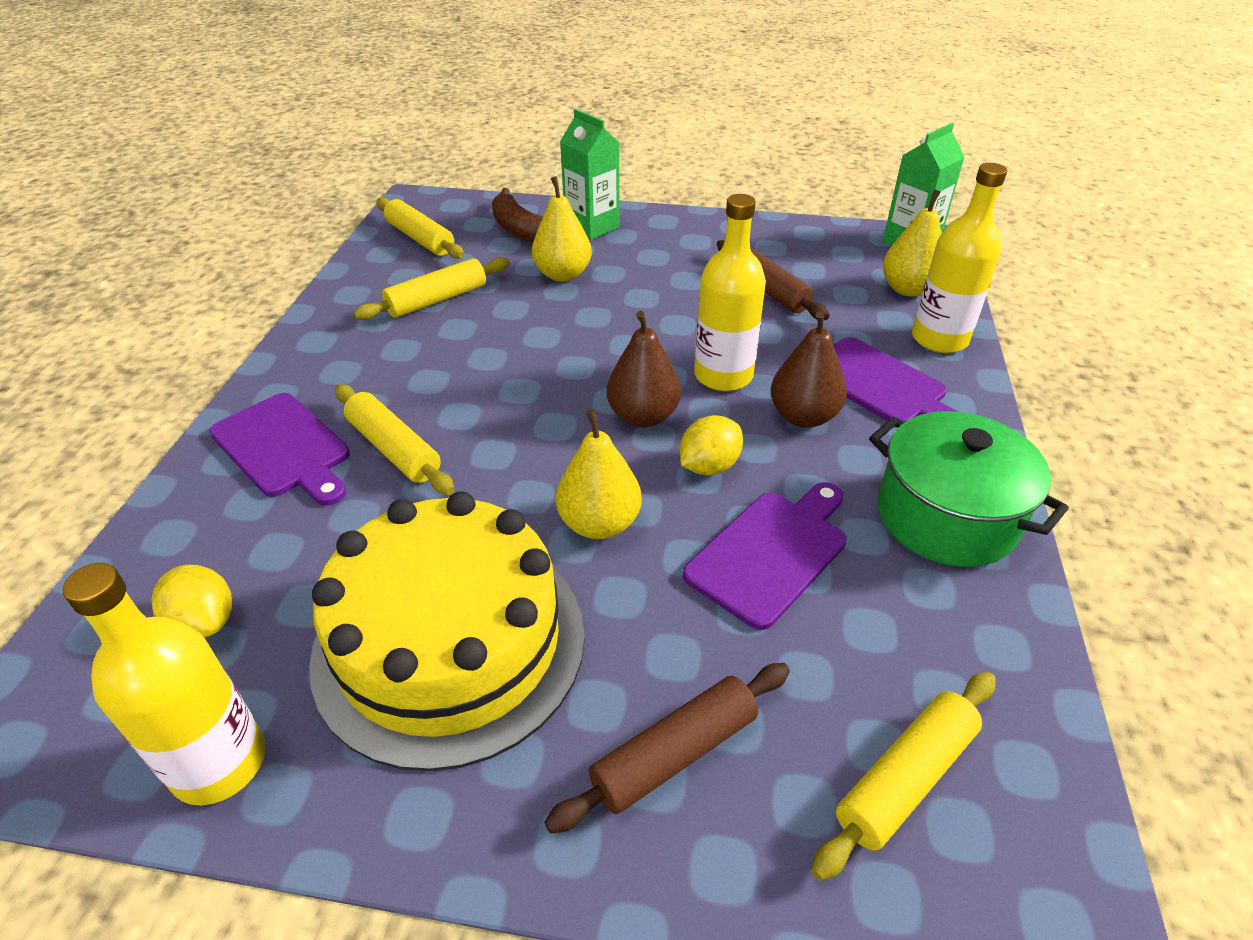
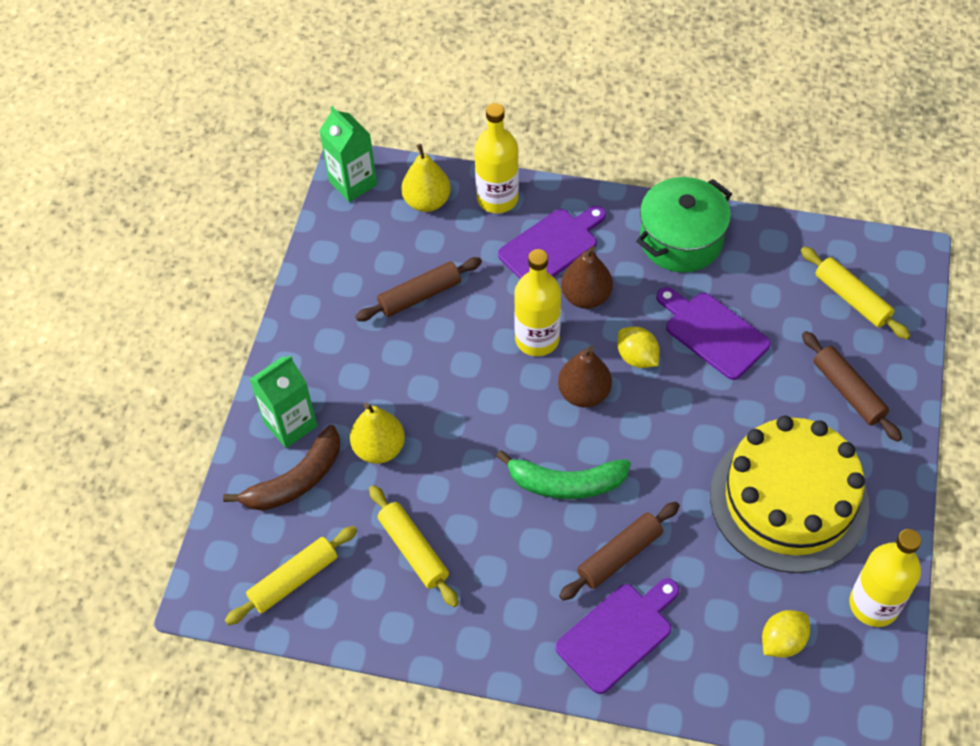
camera: 85 degrees left, 15 degrees up
yellow rolling pin [335,384,455,495] -> brown rolling pin [559,502,680,601]
yellow pear [556,409,642,539] -> none
none -> green banana [496,450,631,499]

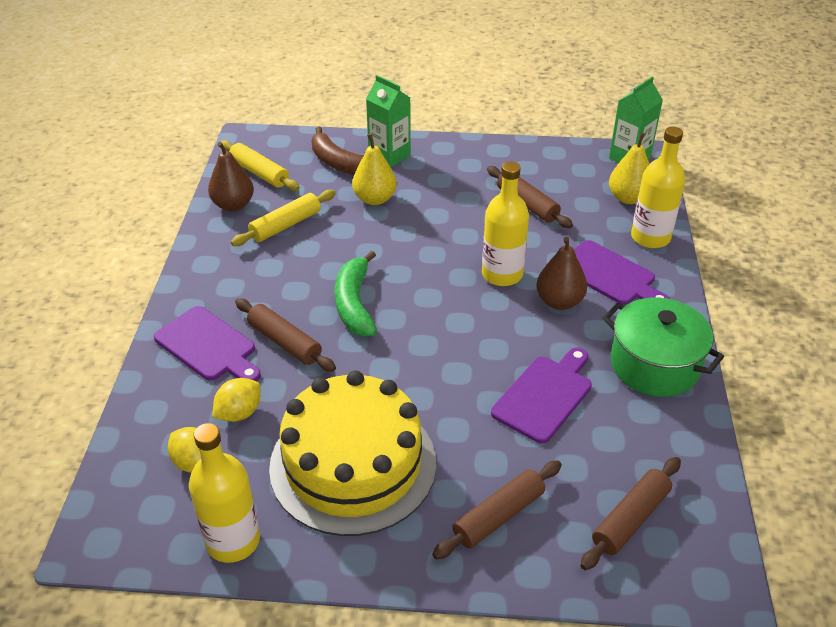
camera: 80 degrees right, 15 degrees down
brown pear [558,346,612,407] -> brown pear moved to [208,142,254,211]
yellow lemon [617,327,660,368] -> yellow lemon moved to [212,378,261,422]
yellow rolling pin [801,247,911,339] -> brown rolling pin [580,457,681,570]

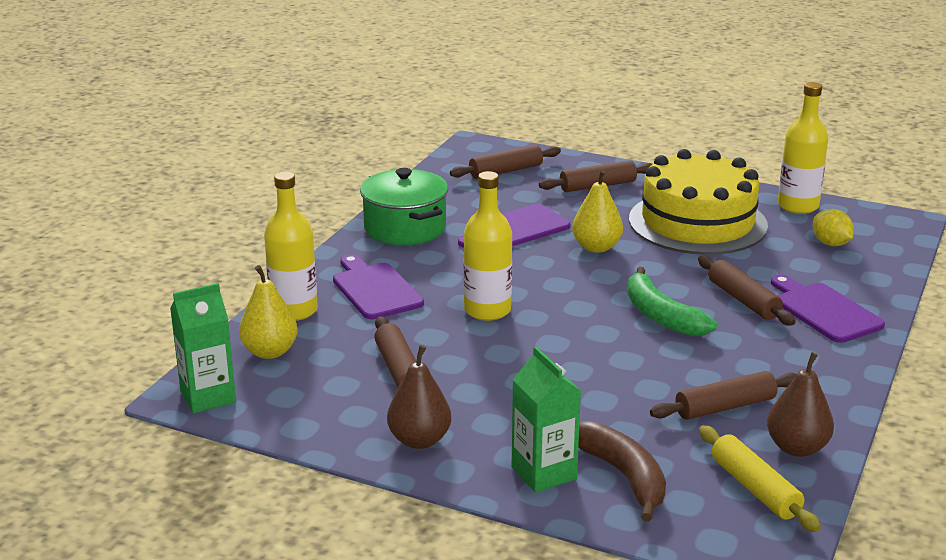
camera: 160 degrees left, 15 degrees down
yellow lemon [212,378,261,422] -> none
yellow rolling pin [231,190,336,246] -> brown rolling pin [650,371,797,420]
green banana [335,250,377,336] -> green banana turned 135 degrees clockwise [627,267,717,336]
yellow pear [352,133,397,205] -> yellow pear moved to [572,169,623,253]
brown pear [536,237,587,310] -> brown pear moved to [387,345,451,449]

